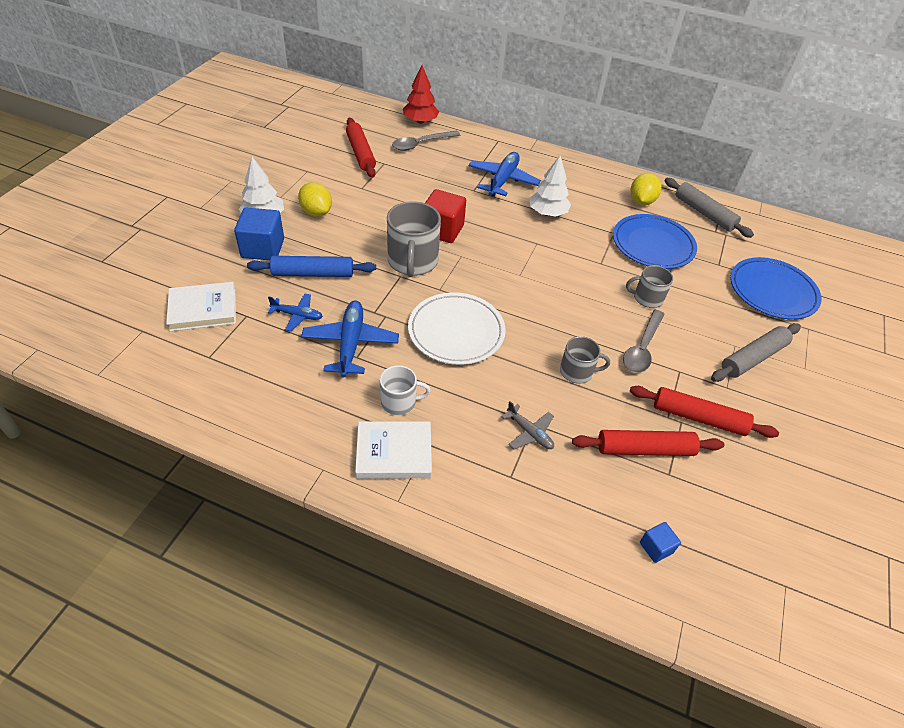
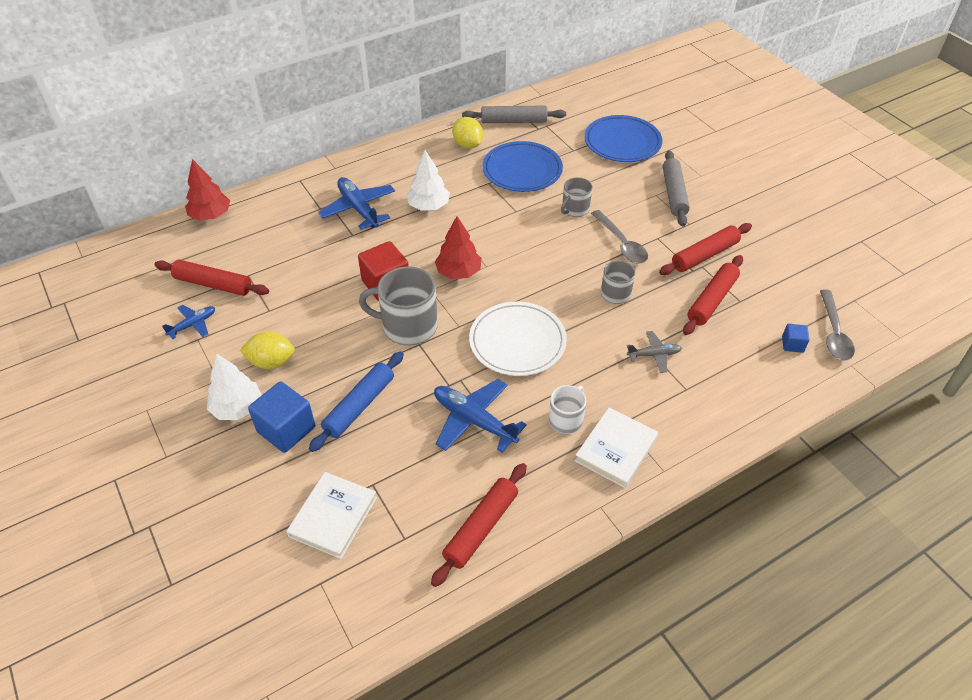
camera: 50 degrees left, 0 degrees up
blue plane [268,293,323,332] -> blue plane moved to [162,305,215,339]
grey mug [387,201,441,277] -> grey mug turned 150 degrees clockwise [359,266,438,345]
grey spoon [392,131,460,151] -> grey spoon moved to [820,289,855,360]
none -> red rolling pin [431,463,527,587]
none -> red tree [435,216,482,279]

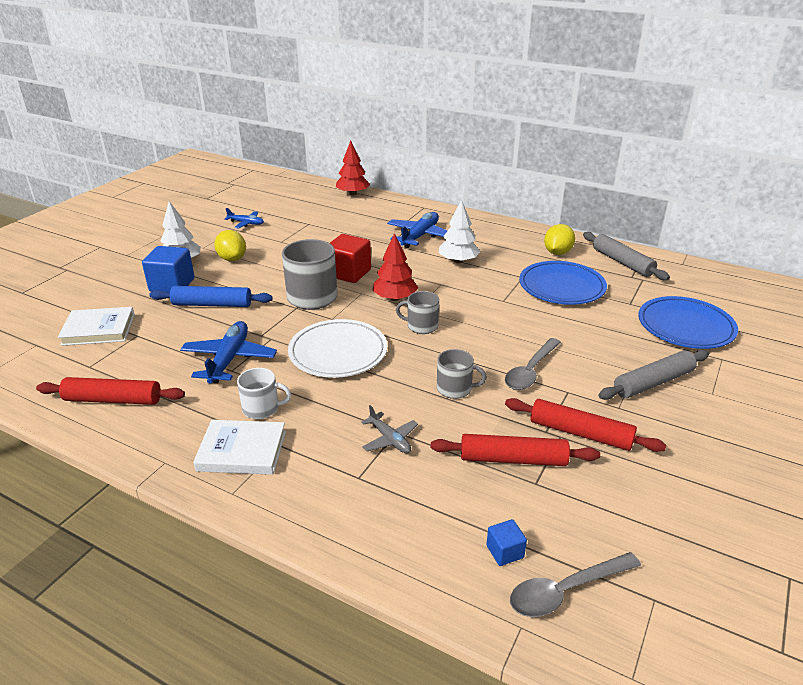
camera: 60 degrees right, 15 degrees down
red rolling pin [154,260,269,296] -> none
grey mug [561,177,592,217] -> grey mug moved to [396,291,439,334]

